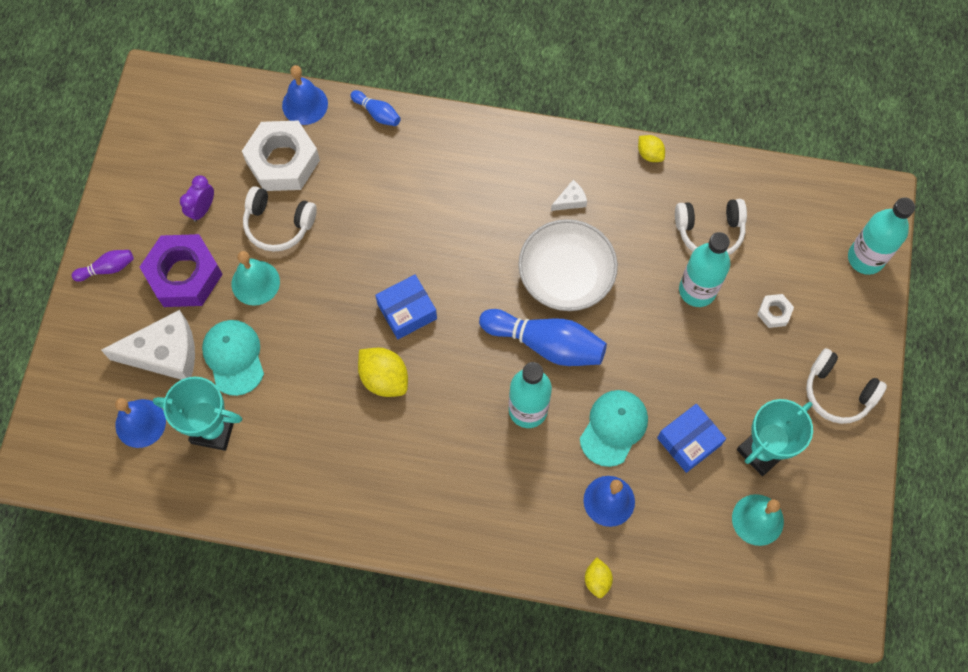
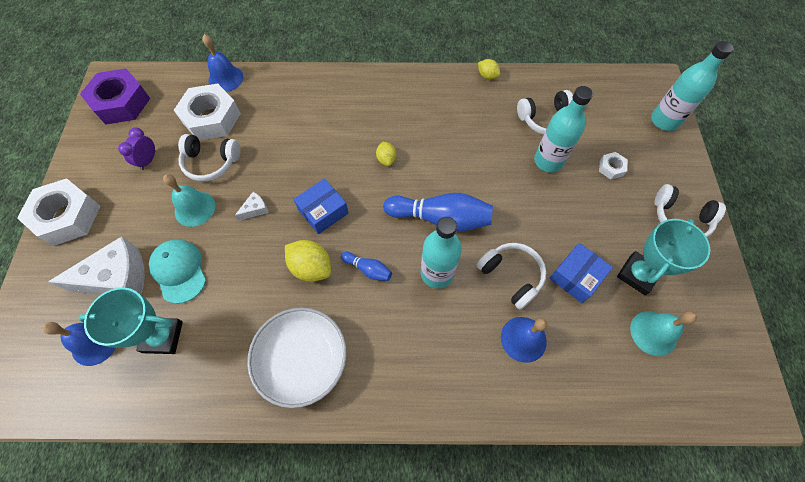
camera: 10 degrees left, 5 degrees down
purple bowling pin [72,250,134,282] -> white nut [17,178,100,246]
purple nut [140,234,223,307] -> purple nut moved to [80,69,150,124]
blue bowling pin [350,90,401,126] -> blue bowling pin moved to [341,252,392,281]
white bowl [518,219,618,311] -> white bowl moved to [247,307,347,408]
white cheese [551,180,587,211] -> white cheese moved to [235,192,269,221]
turquoise cap [580,390,648,467] -> white headphones [477,243,546,310]
yellow lemon [585,558,613,598] -> yellow lemon moved to [376,142,396,166]

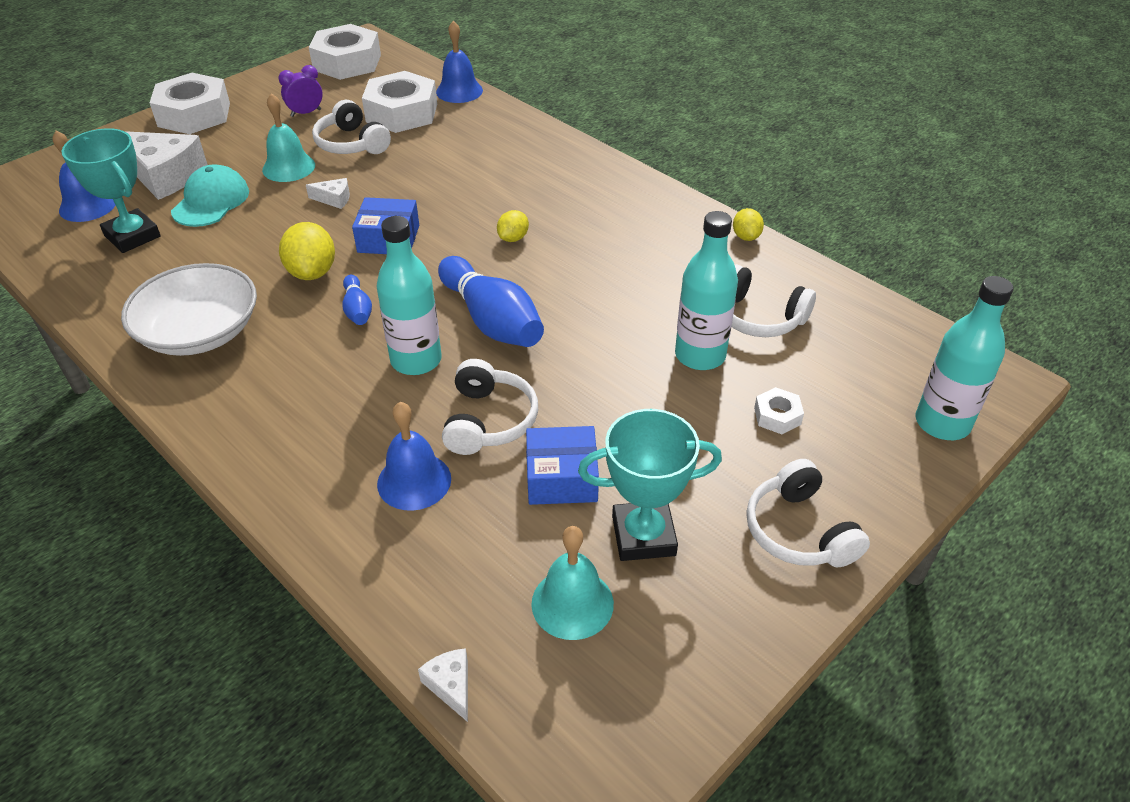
camera: 45 degrees right, 20 degrees down
purple nut [80,69,150,124] -> white nut [309,24,381,80]
none -> white cheese [418,648,468,722]

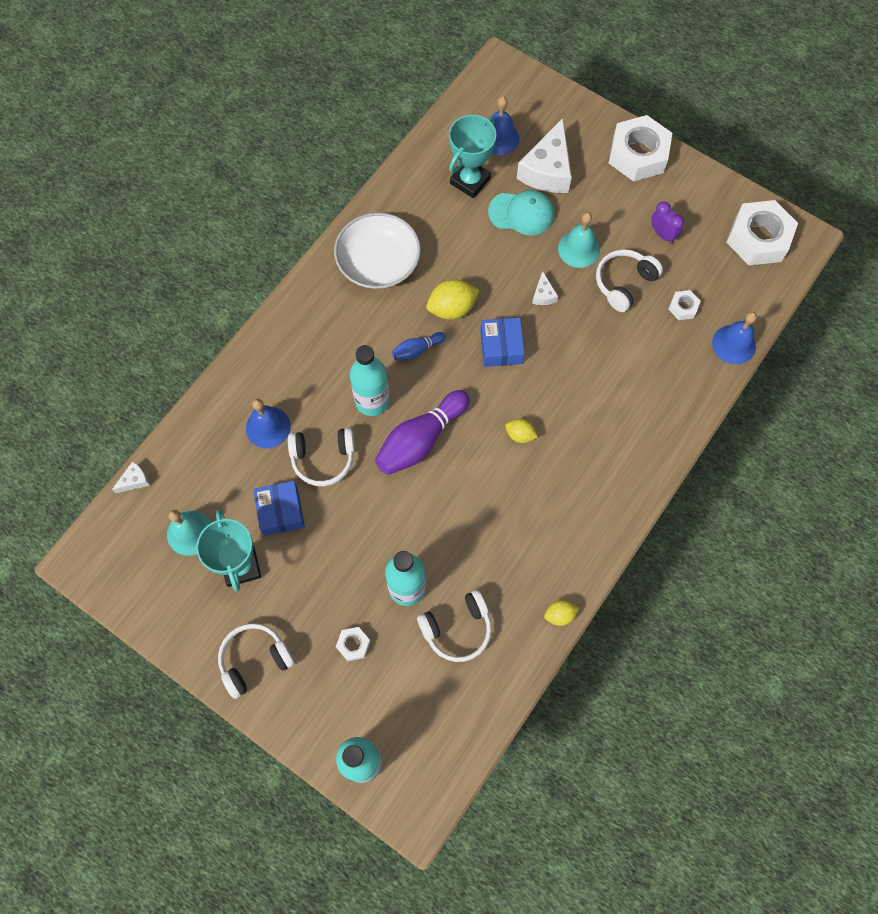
camera: 80 degrees right, 25 degrees up
white nut [362,71,437,133] -> white nut [668,290,701,320], size x0.45
blue bowling pin [438,256,544,347] -> purple bowling pin [375,390,470,475]
white headphones [732,264,816,337] -> white headphones turned 135 degrees counterclockwise [417,590,492,662]

